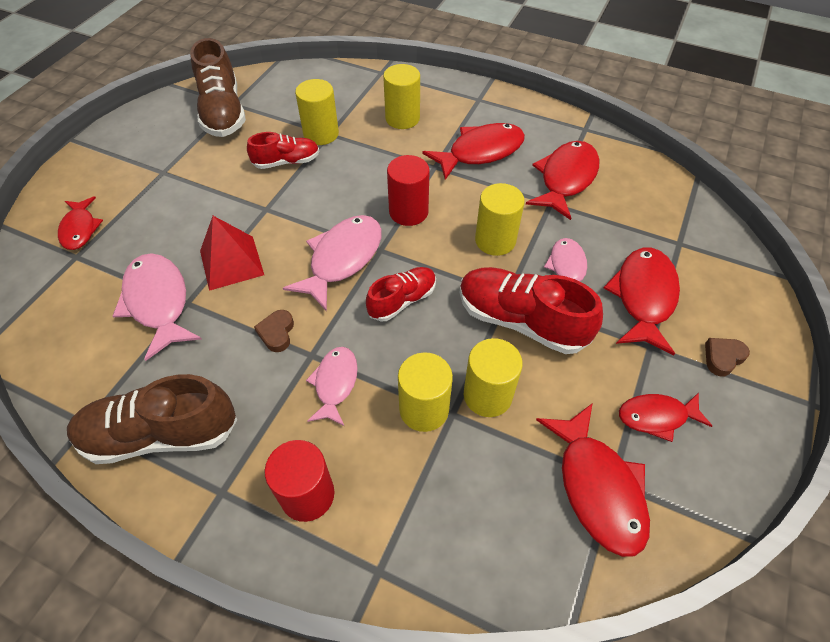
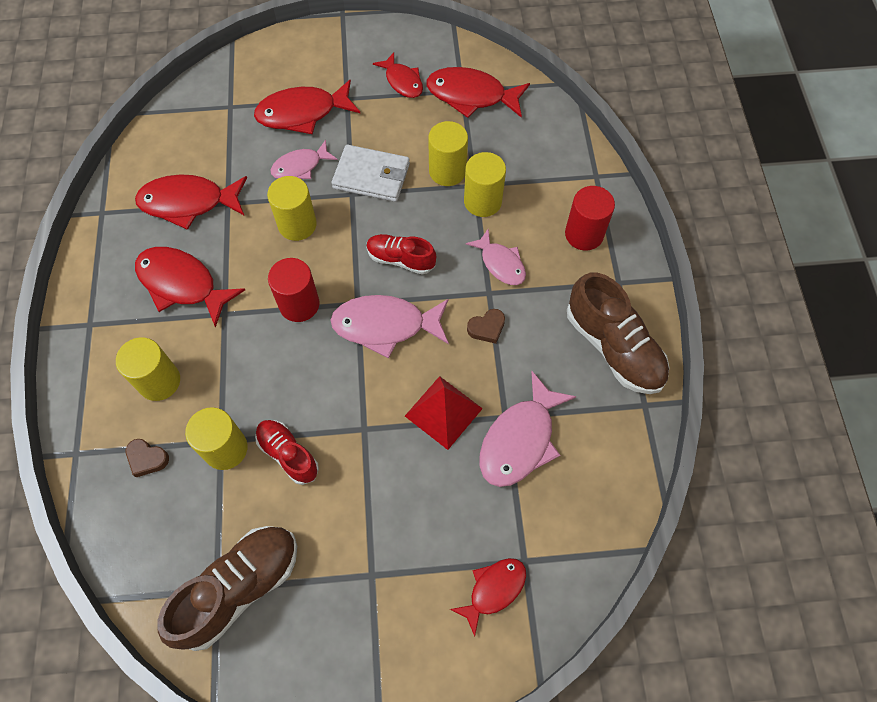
camera: 120 degrees left, 10 degrees up
pink fish [306,347,358,426] -> pink fish turned 105 degrees counterclockwise [466,229,526,285]
red shoe [460,267,603,354] -> white wallet [332,145,410,202]
red fish [536,404,650,557] -> red fish turned 120 degrees counterclockwise [427,67,530,118]
brown heart [705,338,750,377] -> brown heart moved to [126,439,169,477]

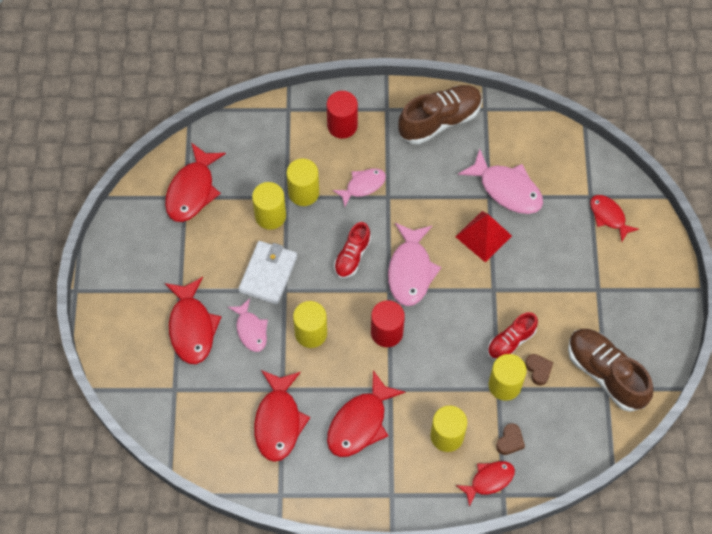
camera: 85 degrees left, 0 degrees up
red fish [373,52,423,98] -> red fish moved to [456,461,515,507]
brown heart [467,309,505,344] -> brown heart moved to [525,354,553,385]

